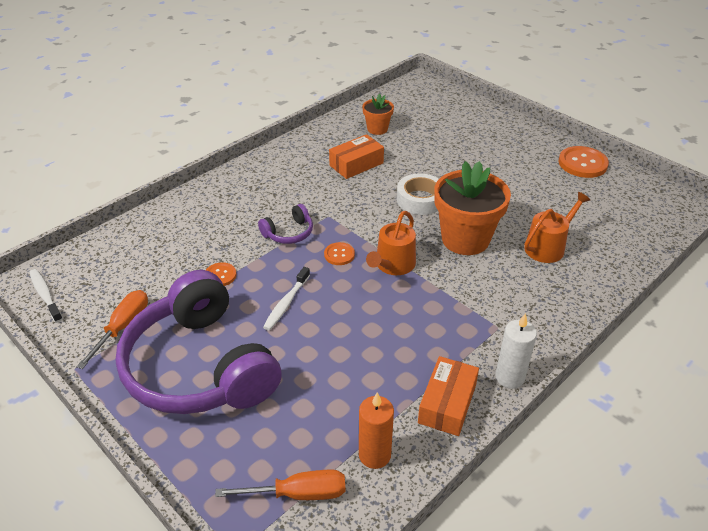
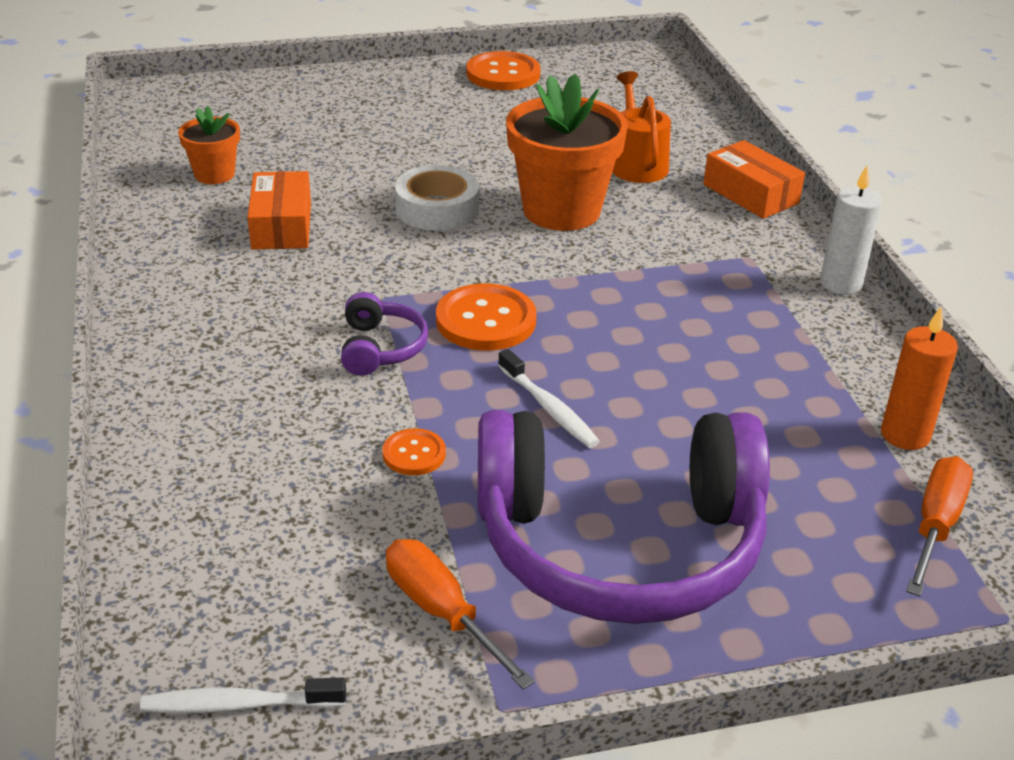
camera: 60 degrees left, 5 degrees down
orange button [324,242,355,265] -> orange button [436,284,537,351], size x1.82
orange watering can [366,211,416,275] -> none
orange box [418,356,479,436] -> orange box moved to [704,140,805,219]

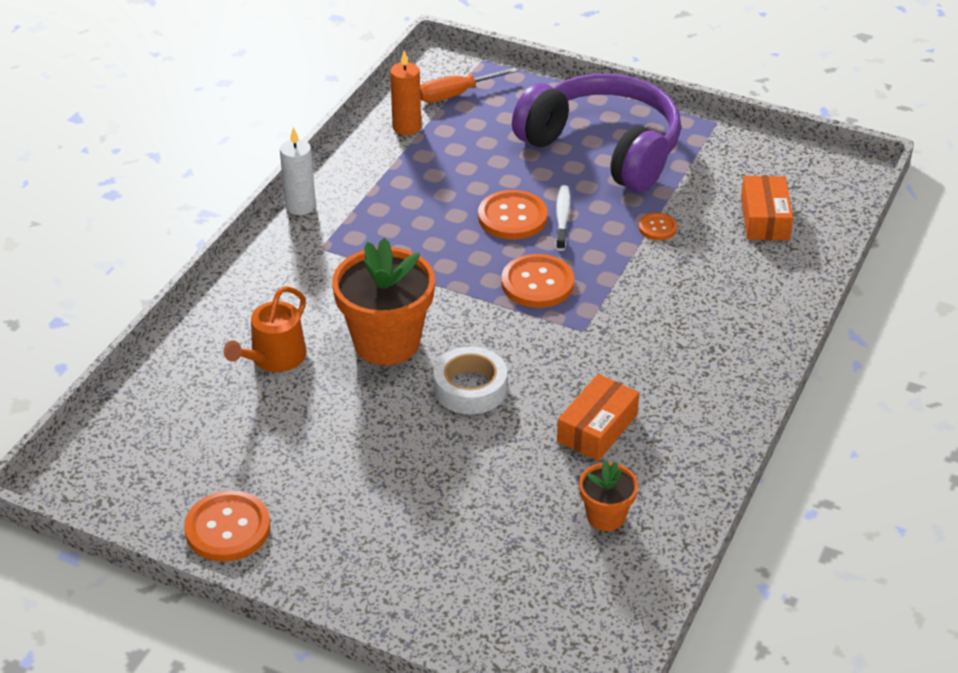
camera: 140 degrees left, 5 degrees up
white toothbrush [140,677,346,714] -> none
purple headphones [341,292,428,376] -> none
orange screwdriver [386,539,535,689] -> none
orange box [704,140,805,219] -> orange box moved to [741,176,793,240]
none -> orange button [478,190,548,240]

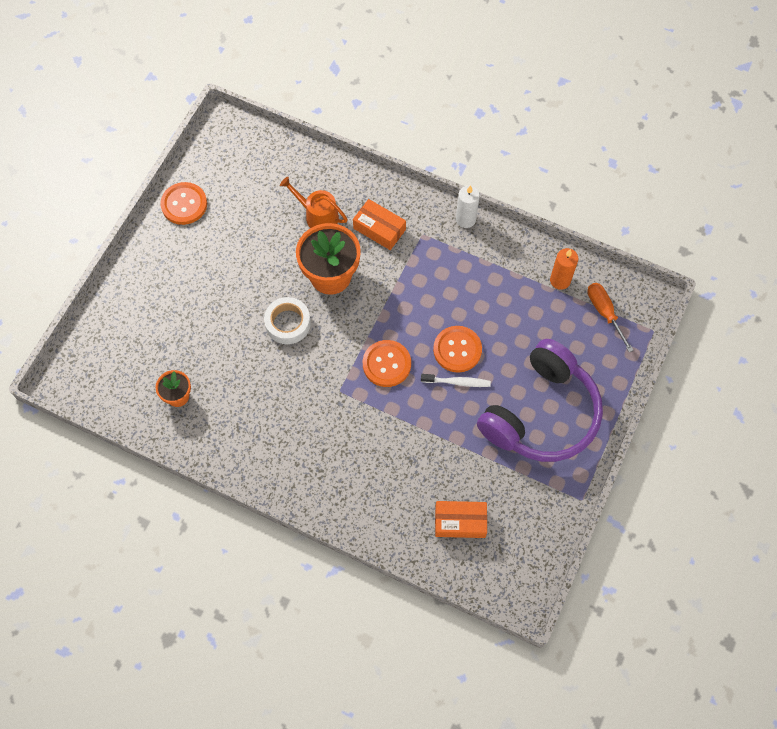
camera: 90 degrees right, 25 degrees up
orange box [557,374,639,461] -> orange box moved to [353,199,406,250]
orange button [639,213,677,240] -> none

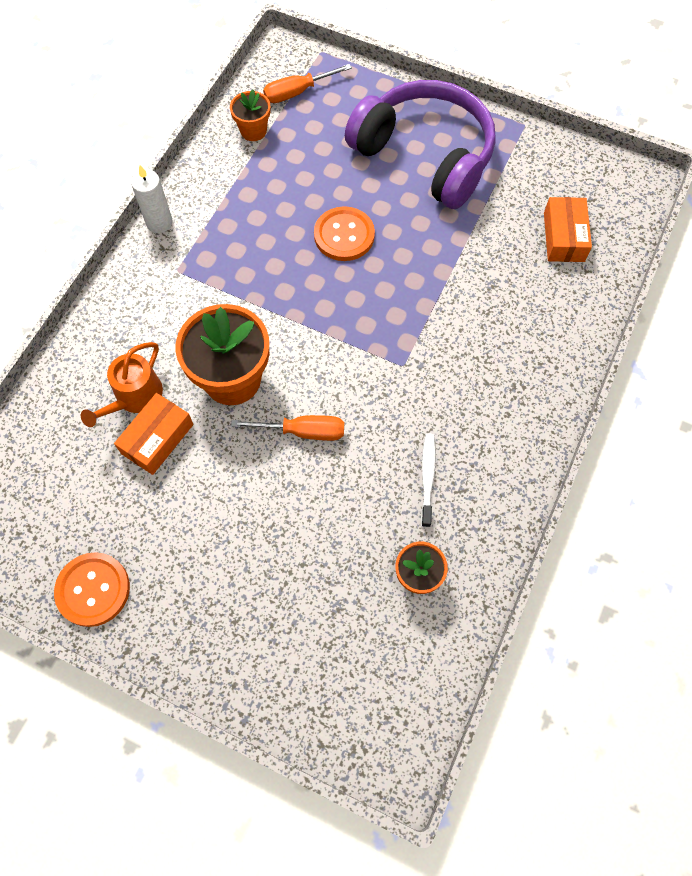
camera: 90 degrees left, 0 degrees up
white tape [264,297,311,344] -> orange screwdriver [231,415,344,441]
orange box [353,199,406,250] -> orange box moved to [114,393,194,475]
orange button [363,340,411,387] -> none
white toothbrush [421,374,491,387] -> white toothbrush moved to [421,434,436,527]
orange candle [550,248,578,290] -> orange flower pot [230,89,270,141]

